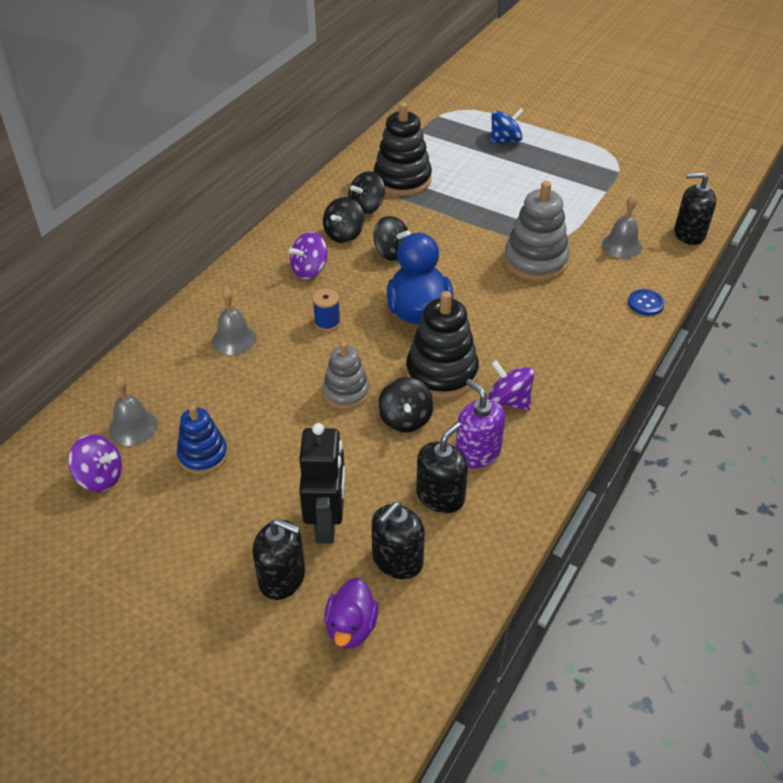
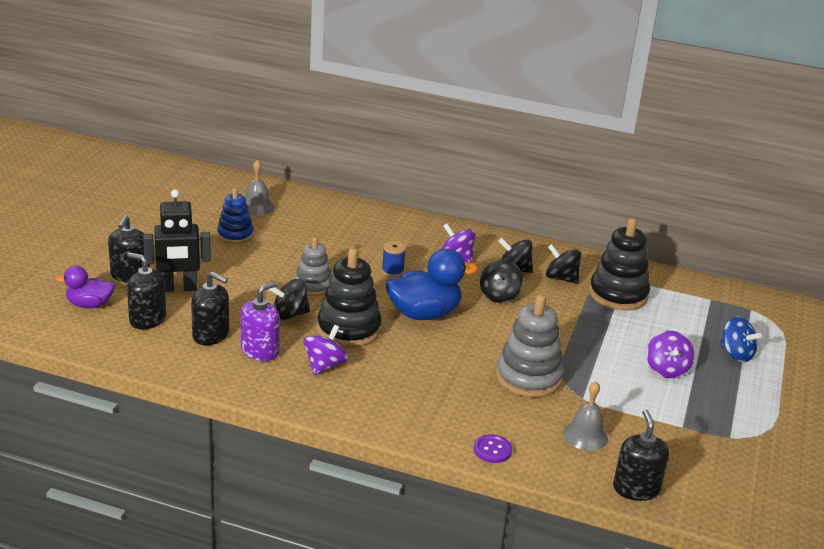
camera: 75 degrees right, 15 degrees down
purple spinning top [68,434,122,492] -> purple spinning top moved to [647,331,694,378]
grey bell [212,288,256,355] -> none
blue button [628,289,665,316] -> purple button [473,434,512,463]

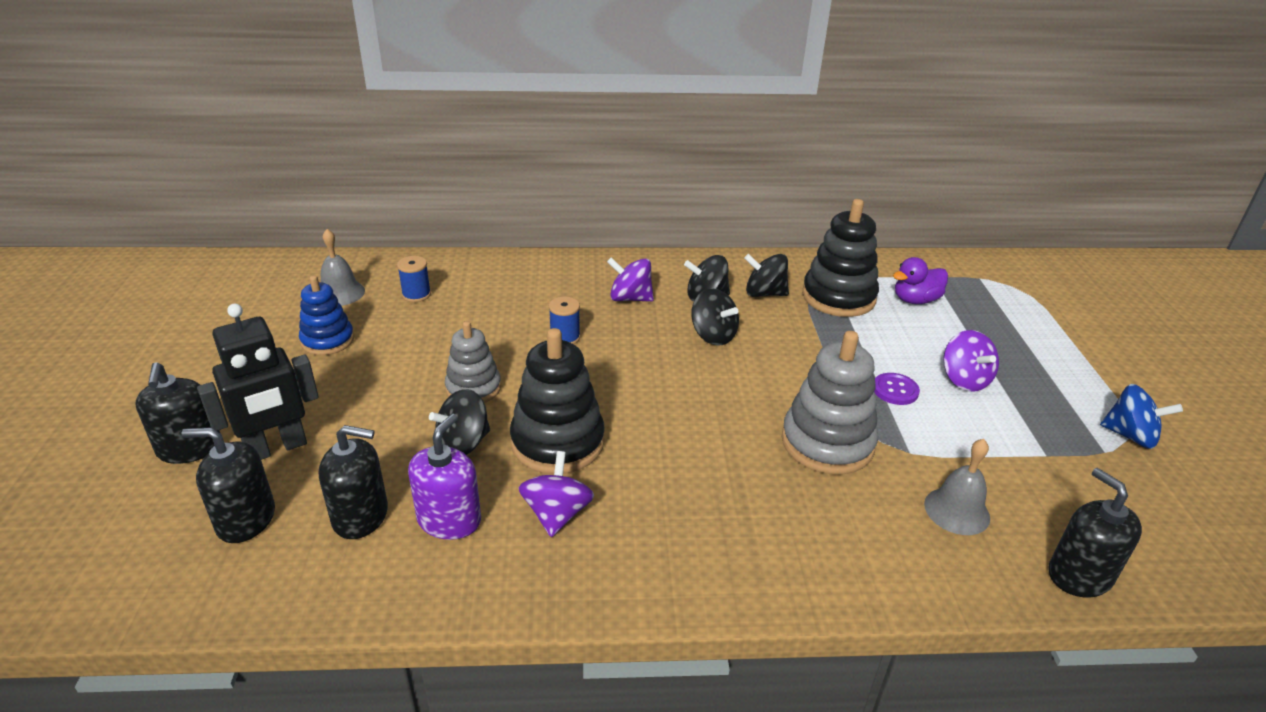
camera: 20 degrees left, 5 degrees up
purple duck [55,265,115,308] -> purple duck moved to [893,257,948,304]
blue duck [386,249,478,320] -> none
purple button [473,434,512,463] -> purple button moved to [874,373,920,405]
black spinning top [480,260,523,303] -> black spinning top turned 45 degrees counterclockwise [691,288,739,346]
blue spinning top [720,317,762,362] -> blue spinning top moved to [1100,384,1183,449]
none -> blue spool [397,256,431,302]

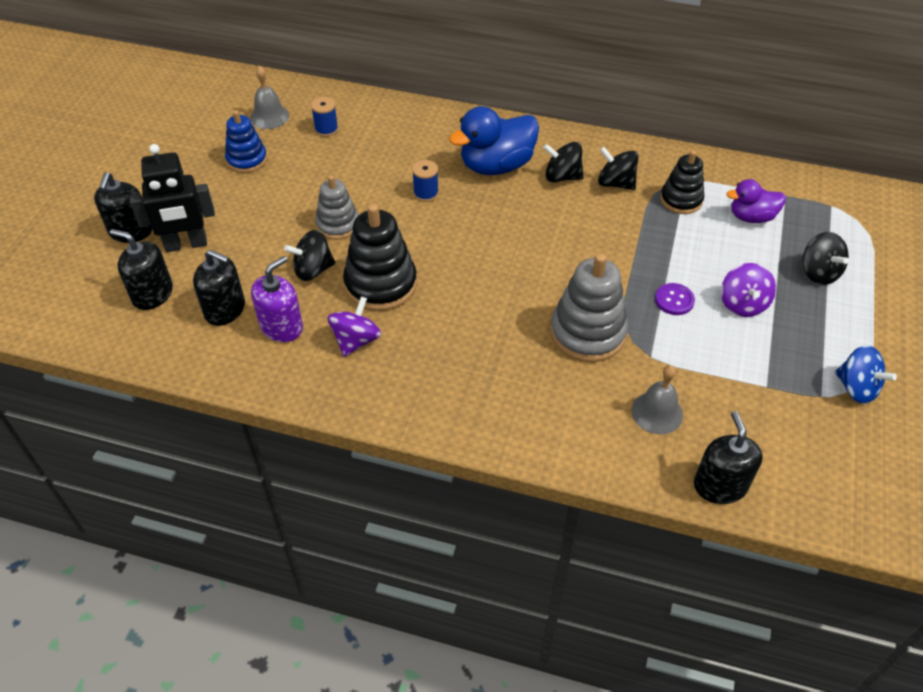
camera: 20 degrees right, 15 degrees up
purple spinning top [607,258,654,302] -> blue duck [449,106,539,175]
black spinning top [691,288,739,346] -> black spinning top moved to [803,232,849,285]
black stacking toy [802,199,879,317] -> black stacking toy [660,150,704,214], size x0.63

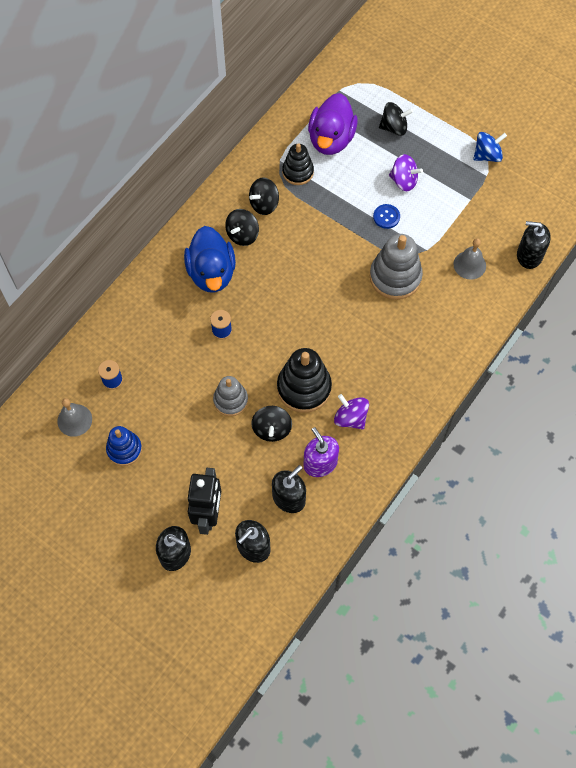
camera: 70 degrees left, 15 degrees up
purple button [655,283,695,315] -> blue button [373,204,400,229]
purple duck [726,179,786,223] -> purple duck [308,93,358,155], size x1.67

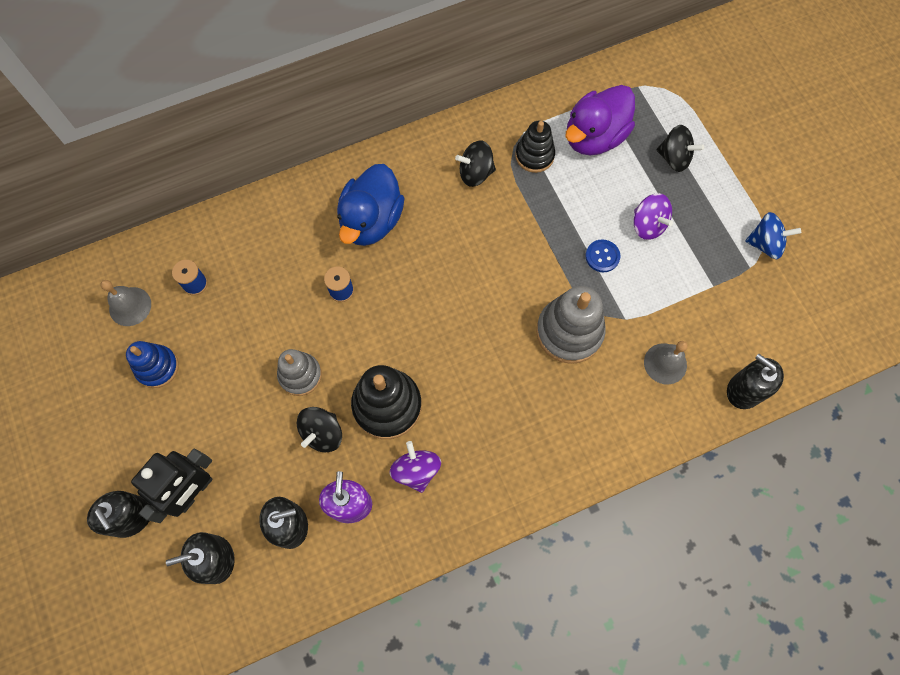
camera: 30 degrees right, 5 degrees up
black spinning top [225,209,259,246] -> none

